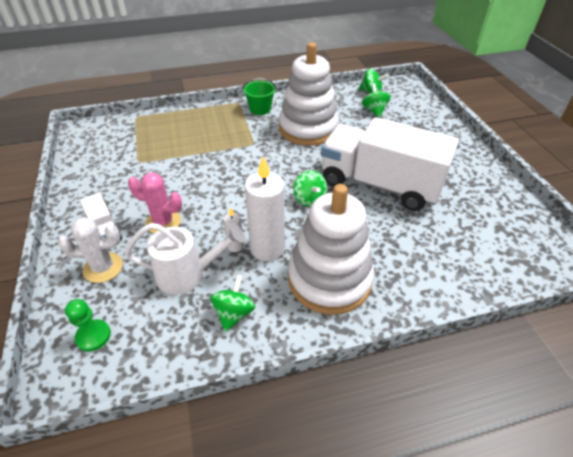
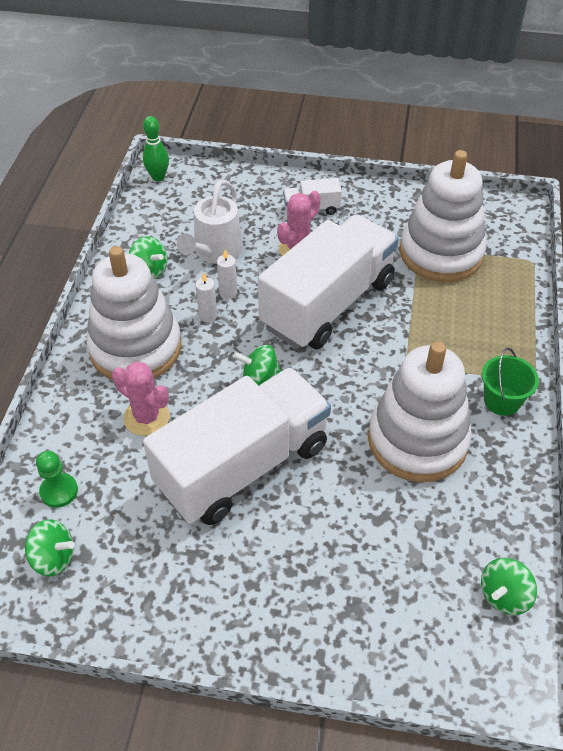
camera: 115 degrees right, 5 degrees up
white cactus [58,217,123,283] -> none
green pawn [65,299,111,352] -> green pawn moved to [36,451,78,508]
white candle [245,156,285,261] -> white candle [195,273,217,322], size x0.47
green spinning top [362,83,390,117] -> green spinning top moved to [25,519,74,577]
none -> pink cactus [112,362,170,436]
none -> green bowling pin [143,116,169,181]
none -> white truck [258,214,399,349]
none -> white stacking toy [400,150,487,282]

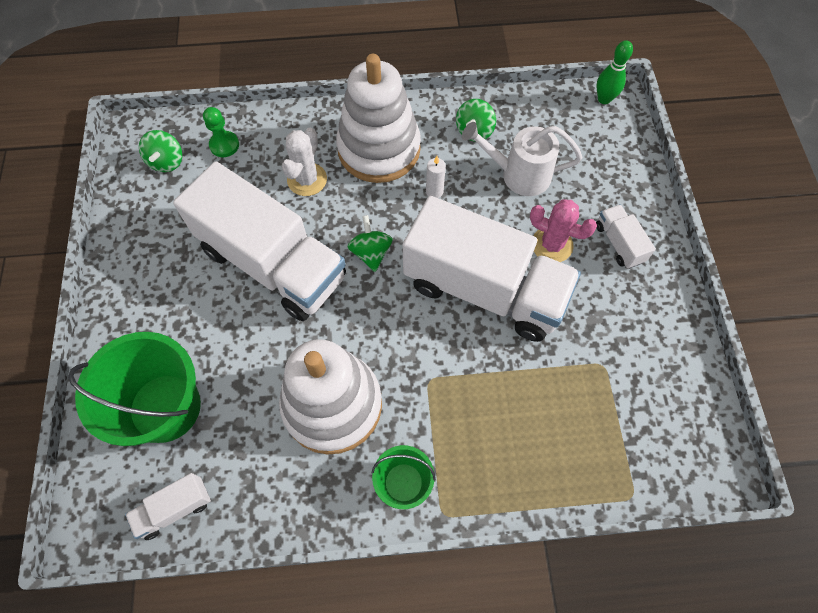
camera: 75 degrees right, 15 degrees up
pink cactus [112,362,170,436] -> white cactus [282,128,327,196]
white candle [217,249,237,299] -> none
white stacking toy [400,150,487,282] -> none
green spinning top [481,558,537,615] -> white truck [125,473,211,540]
none -> green bucket [68,332,201,446]

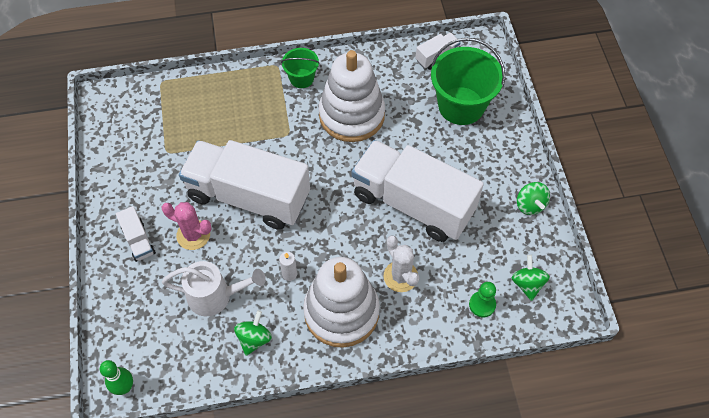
camera: 175 degrees right, 5 degrees down
white cactus [282,128,327,196] -> white cactus turned 45 degrees counterclockwise [384,236,420,292]
green spinning top [347,215,393,272] -> green spinning top moved to [517,182,550,215]

